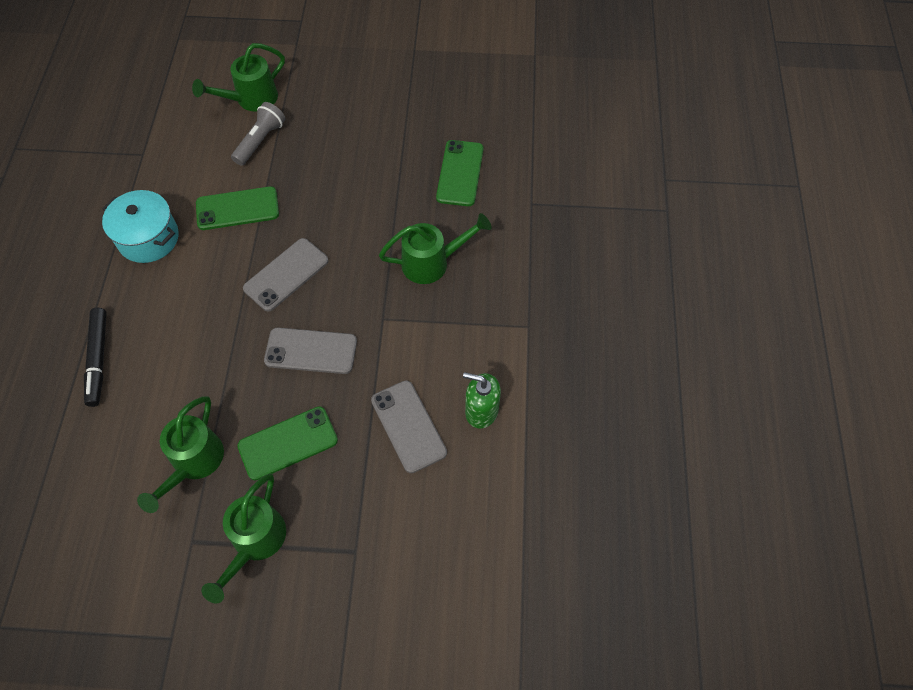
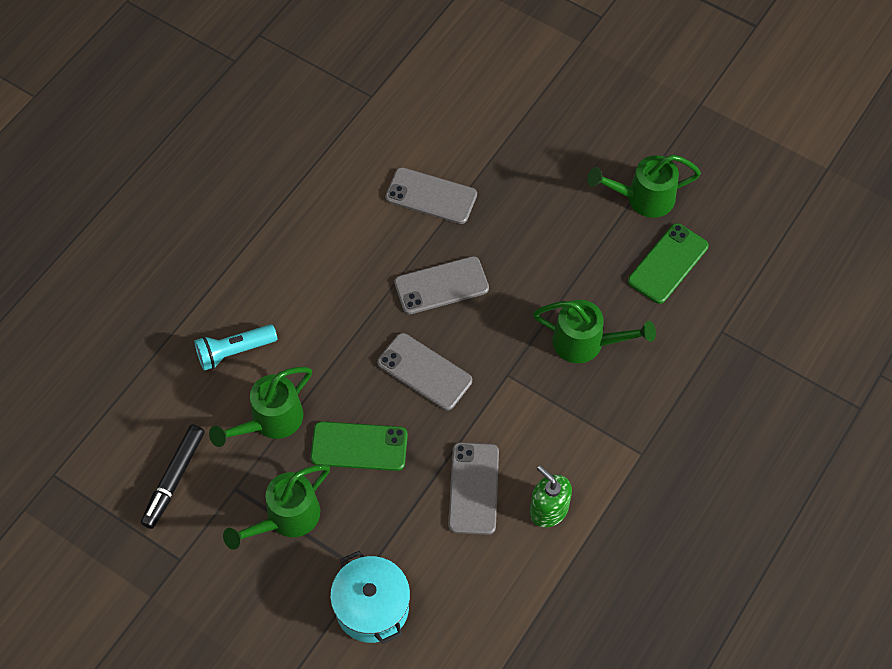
camera: 30 degrees right, 0 degrees up
black marker [84,308,107,407] -> black marker moved to [141,425,205,529]
turquoise pot [102,190,179,263] -> turquoise pot moved to [330,551,410,644]
green watering can [192,43,285,112] -> green watering can moved to [587,155,701,218]
green phone [196,186,279,230] -> grey phone [385,167,477,224]
grey flashlight [231,102,285,166] -> none
none -> turquoise flashlight [194,324,277,371]

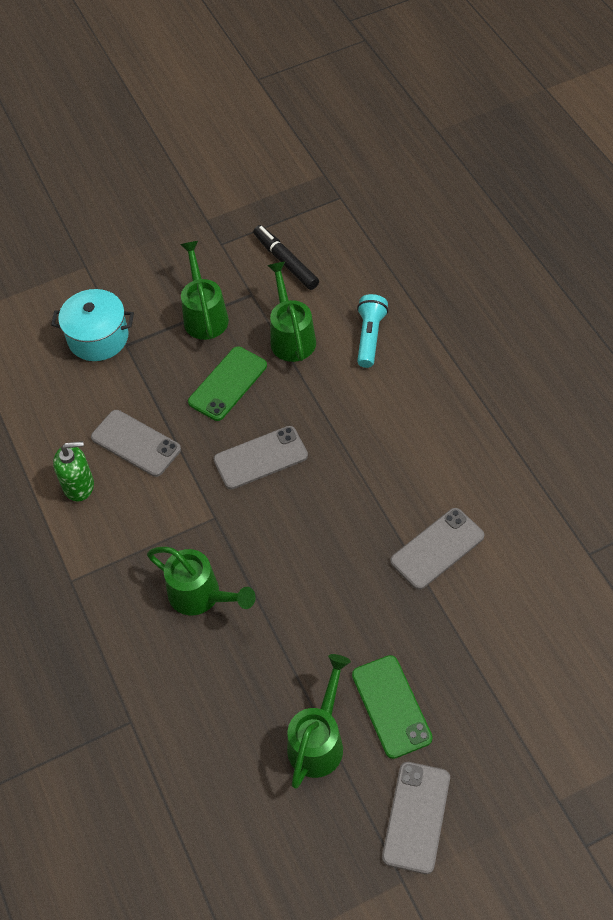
camera: 125 degrees right, 5 degrees down
grey phone [394,256,489,314] -> grey phone moved to [382,762,450,874]
green watering can [533,300,656,363] -> green watering can turned 105 degrees counterclockwise [147,547,256,615]
green phone [628,223,709,304] -> green phone moved to [352,655,433,759]

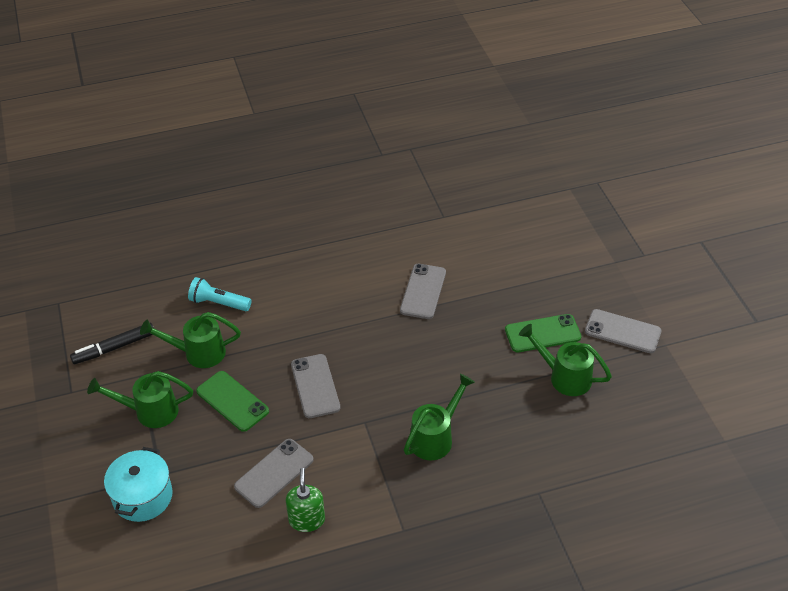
camera: 85 degrees left, 10 degrees down
grey phone [390,508,484,590] -> grey phone turned 45 degrees clockwise [400,264,446,319]

